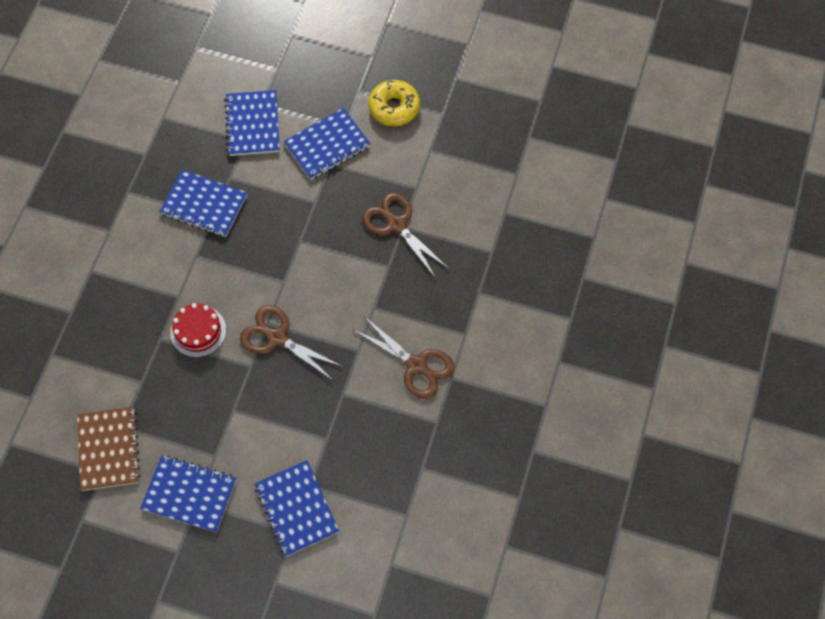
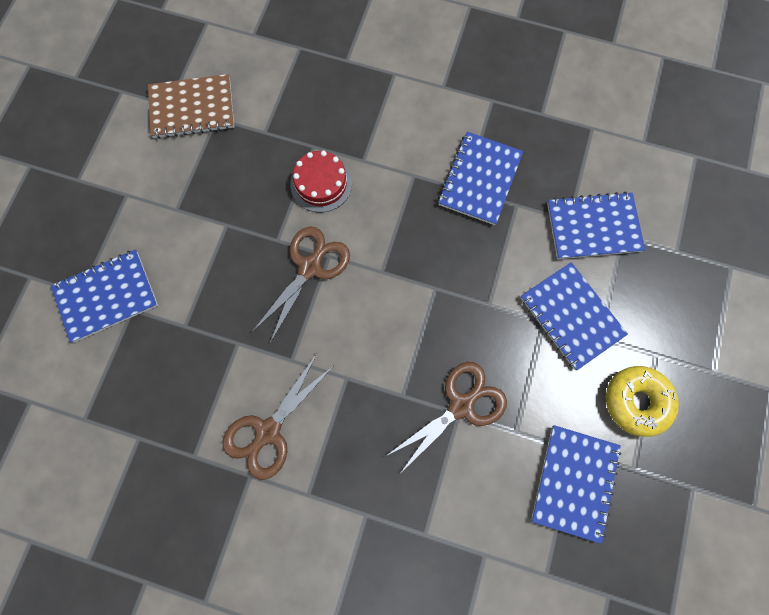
camera: 90 degrees right, 10 degrees up
blue notebook [140,455,236,533] -> blue notebook moved to [531,425,621,544]

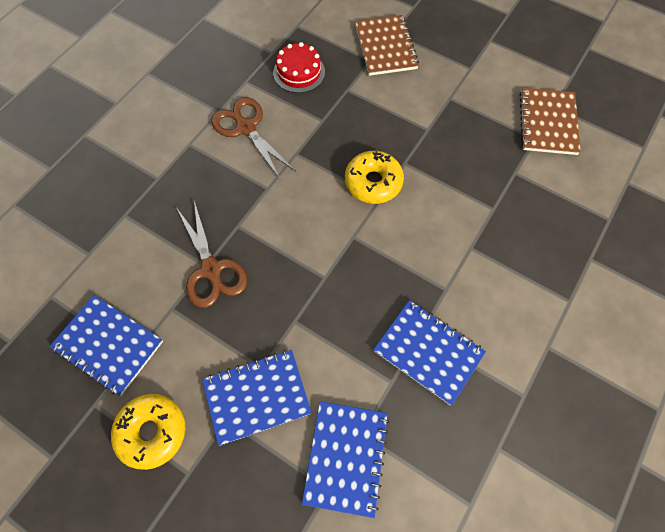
camera: 105 degrees right, 10 degrees down
blue notebook [51,250,158,343] -> brown notebook [355,15,419,76]
brown scissors [252,226,350,343] -> yellow donut [345,151,404,204]
red cake [290,151,352,213] -> red cake moved to [273,42,325,93]

